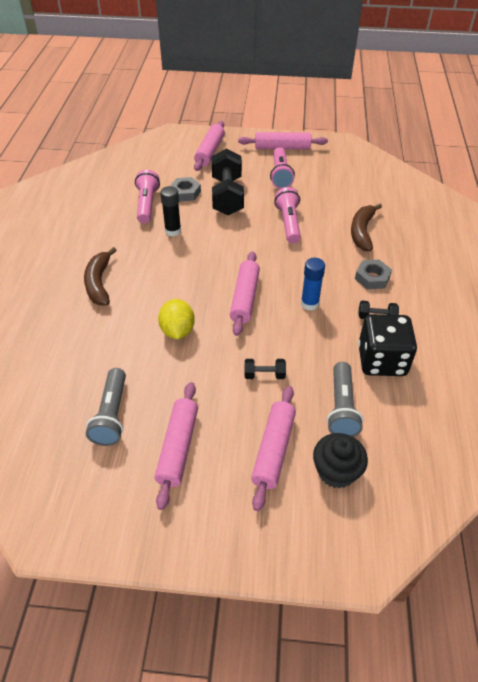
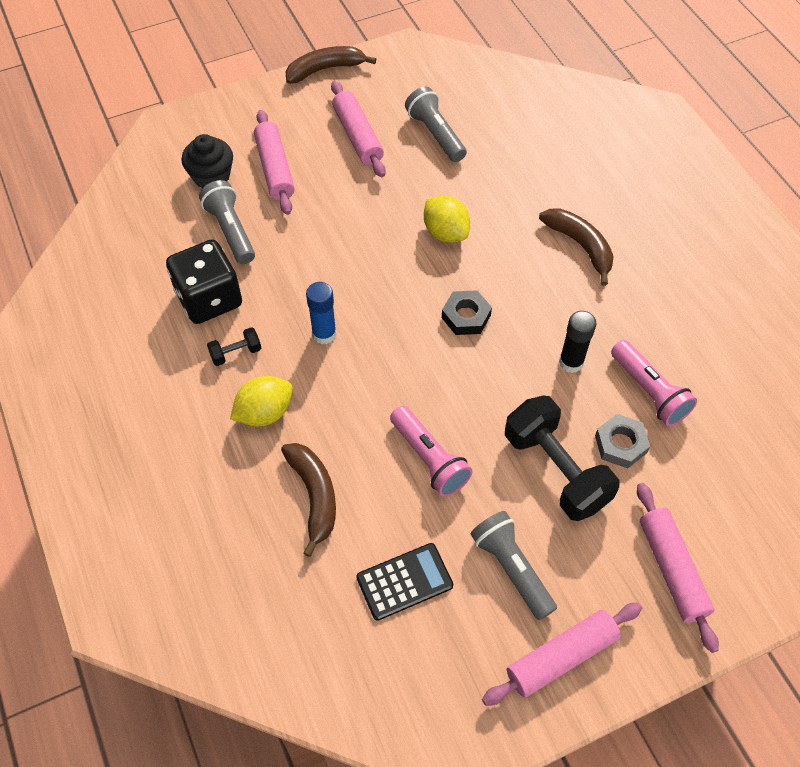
camera: 150 degrees right, 10 degrees up
pink rolling pin [230,251,260,336] -> none
black dumbbell [245,359,286,379] -> none
pink flashlight [270,147,295,189] -> grey flashlight [470,511,557,620]
grey nut [355,260,392,289] -> yellow lemon [230,376,293,426]
none -> brown banana [286,46,376,84]
none -> black calculator [356,543,453,621]
none -> black nut [442,290,492,335]

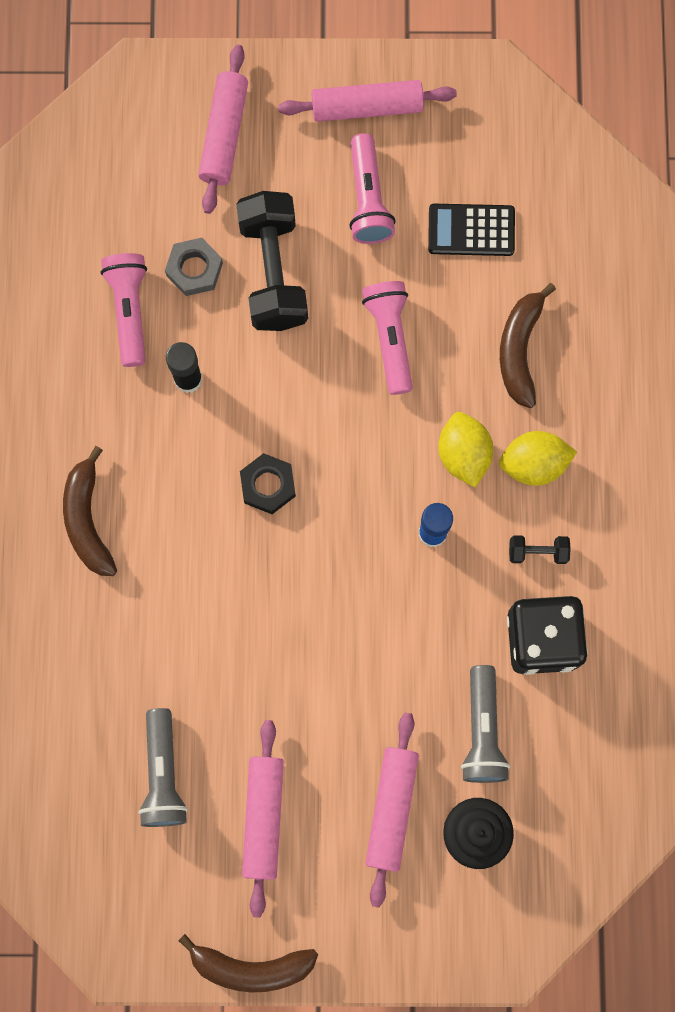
camera: 155 degrees left, 20 degrees up
yellow lemon [424,196,470,243] -> yellow lemon moved to [438,412,493,488]
grey flashlight [470,511,557,620] -> pink flashlight [349,133,396,244]

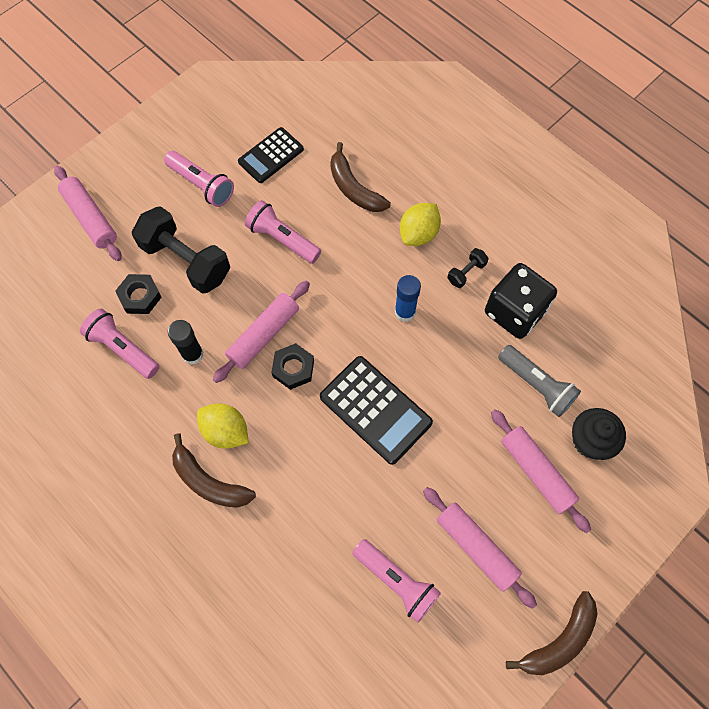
camera: 45 degrees left, 10 degrees down
grey flashlight [138,708,188,827] -> pink flashlight [352,539,441,623]
grey nut [165,238,223,296] -> black nut [115,274,162,314]
pink rolling pin [278,80,457,122] -> pink rolling pin moved to [213,281,310,383]
yellow lemon [438,412,493,488] -> yellow lemon moved to [197,403,249,449]
none -> black calculator [320,356,433,465]

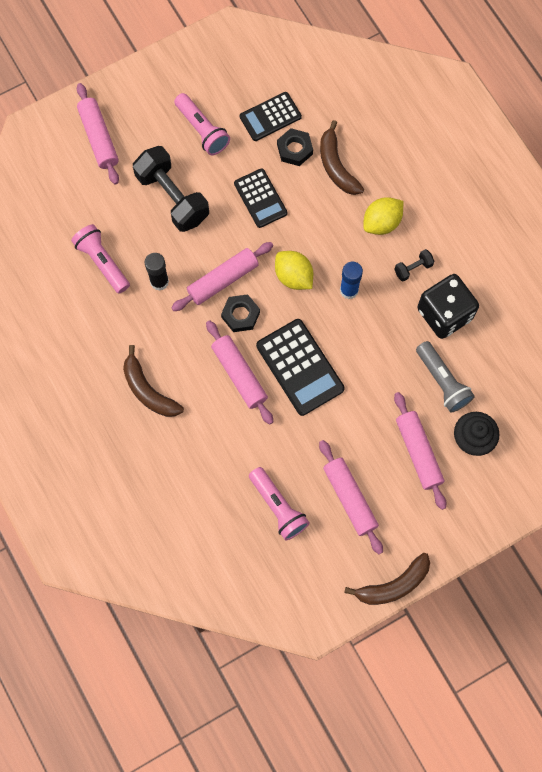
camera: 15 degrees right, 5 degrees up
black nut [115,274,162,314] -> black nut moved to [277,128,313,166]
yellow lemon [197,403,249,449] -> yellow lemon moved to [275,251,313,290]
pink flashlight [245,200,321,264] -> black calculator [234,168,287,228]
none -> pink rolling pin [206,320,273,425]

